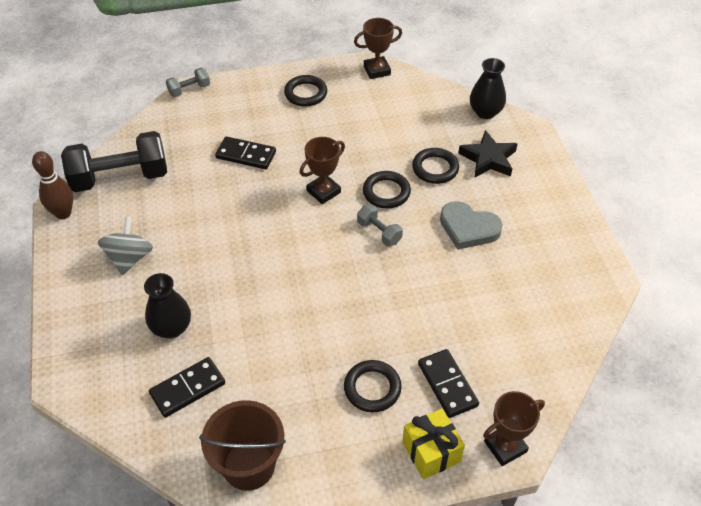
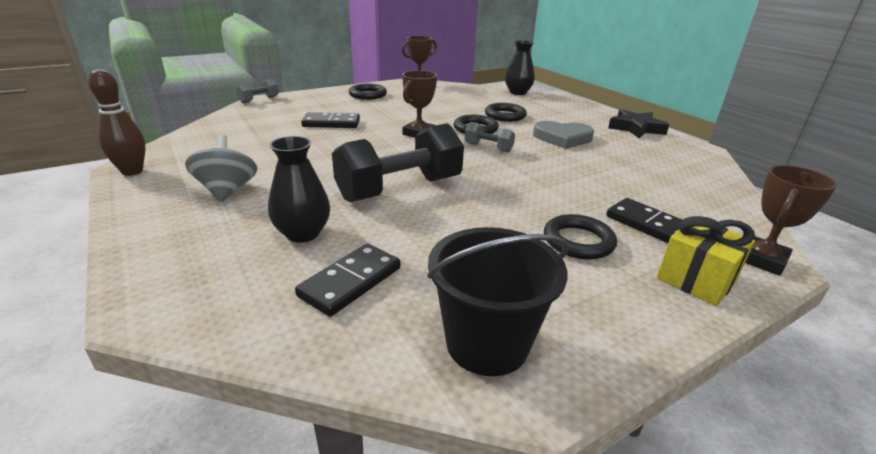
camera: 20 degrees left, 20 degrees down
black dumbbell [61,131,167,192] -> black dumbbell moved to [332,123,464,202]
brown bucket [199,400,286,491] -> black bucket [427,227,569,376]
black star [458,130,517,178] -> black star moved to [608,109,669,138]

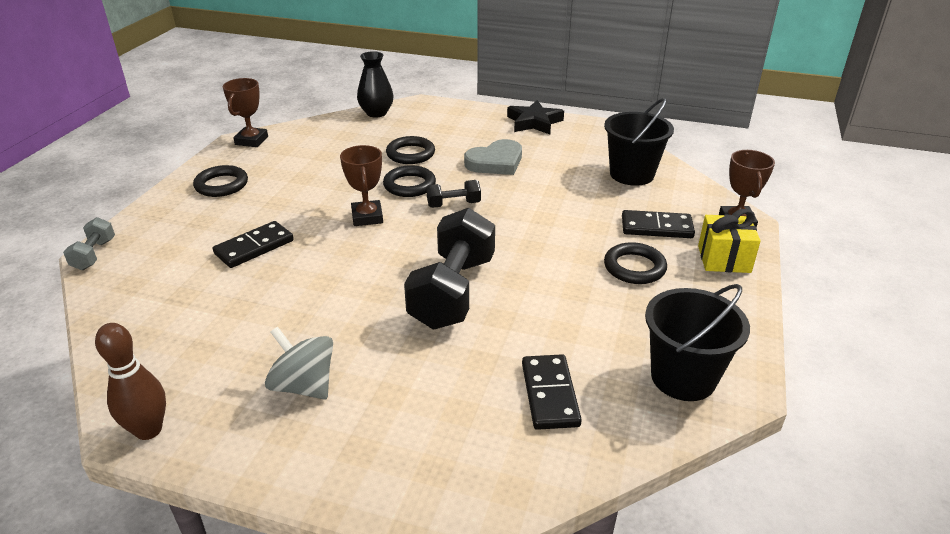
camera: 40 degrees left, 5 degrees up
black vase [268,136,330,243] -> none
grey dumbbell [465,122,515,152] -> black dumbbell [426,180,481,208]
none -> black bucket [604,98,674,186]

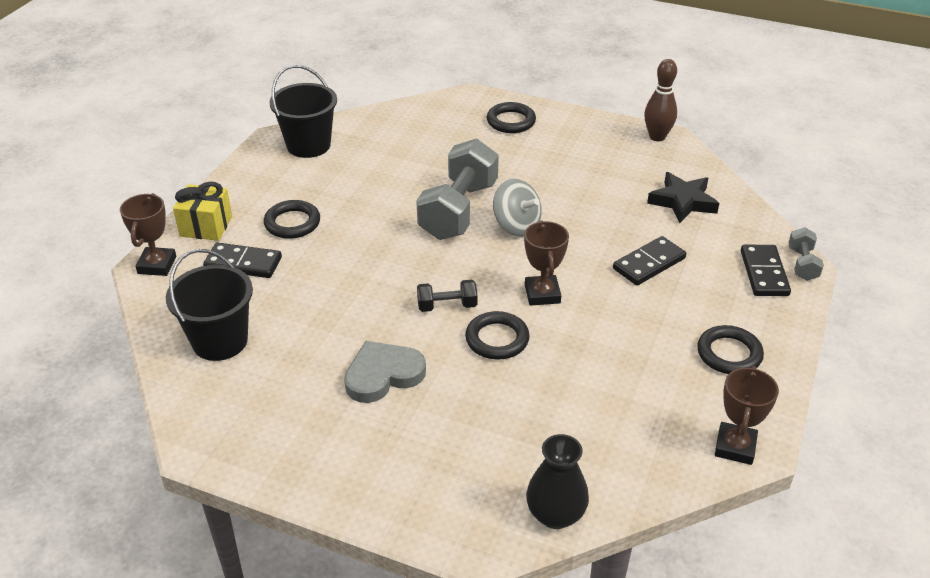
camera: 175 degrees left, 5 degrees up
grey spinning top [265,327,333,400] -> grey spinning top moved to [493,179,542,237]
black ring [386,136,435,164] -> black ring moved to [487,102,536,133]
black dumbbell [404,208,495,329] -> grey dumbbell [416,139,499,240]
black star [507,100,564,134] -> black star moved to [647,172,719,223]
black domino [522,354,582,430] -> black domino moved to [741,245,791,296]

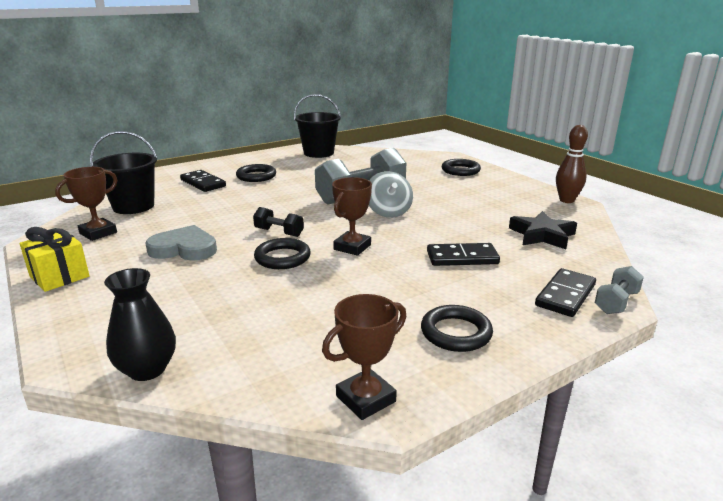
camera: 35 degrees right, 15 degrees down
brown trophy [120,193,176,276] -> brown trophy moved to [55,167,117,241]
yellow gift [173,182,232,241] -> yellow gift moved to [19,227,90,292]

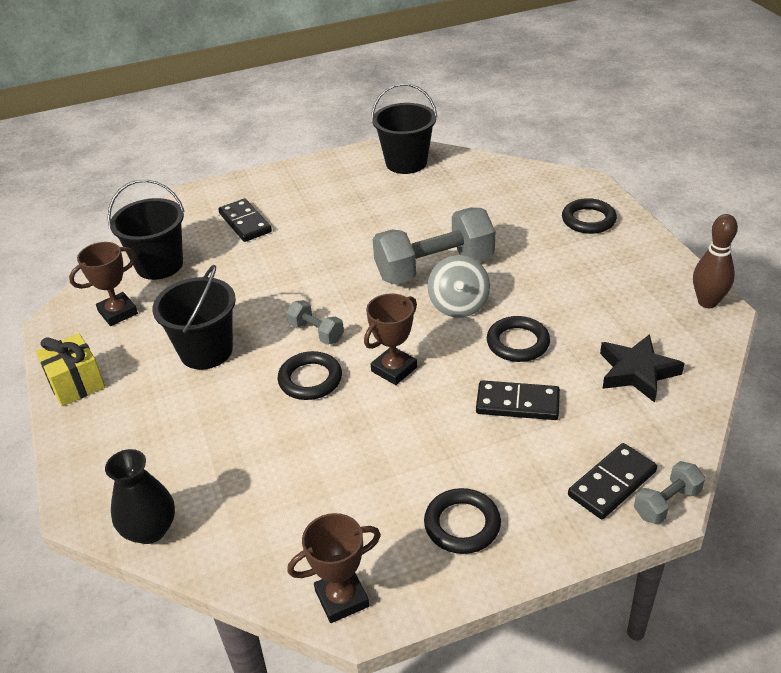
camera: 15 degrees right, 15 degrees up
grey heart [145,225,217,261] -> black bucket [152,264,236,370]
black ring [236,164,276,182] -> black ring moved to [487,316,550,362]
black dumbbell [253,207,304,237] -> grey dumbbell [286,300,344,344]

